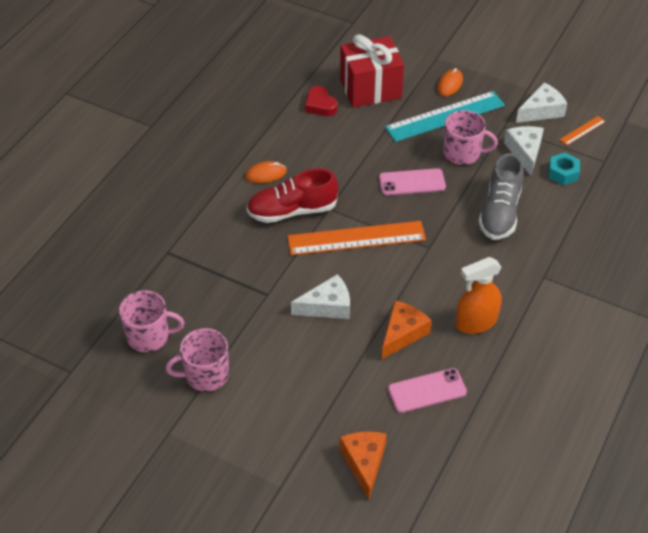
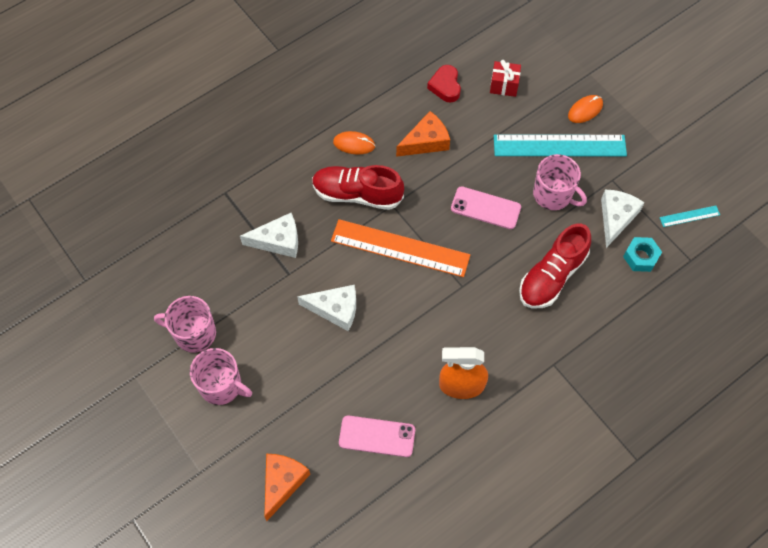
camera: 25 degrees right, 15 degrees up
pink mug [119,290,184,352] -> pink mug moved to [190,348,252,405]
red gift [340,34,404,108] -> red gift [490,60,521,97], size x0.49
orange cheese [382,300,432,359] -> orange cheese moved to [396,111,450,157]
grey shoe [478,153,523,240] -> red shoe [519,224,591,308]
white cheese [516,82,567,123] -> white cheese moved to [240,213,298,258]
orange ruler [559,116,606,145] -> turquoise ruler [660,206,720,227]

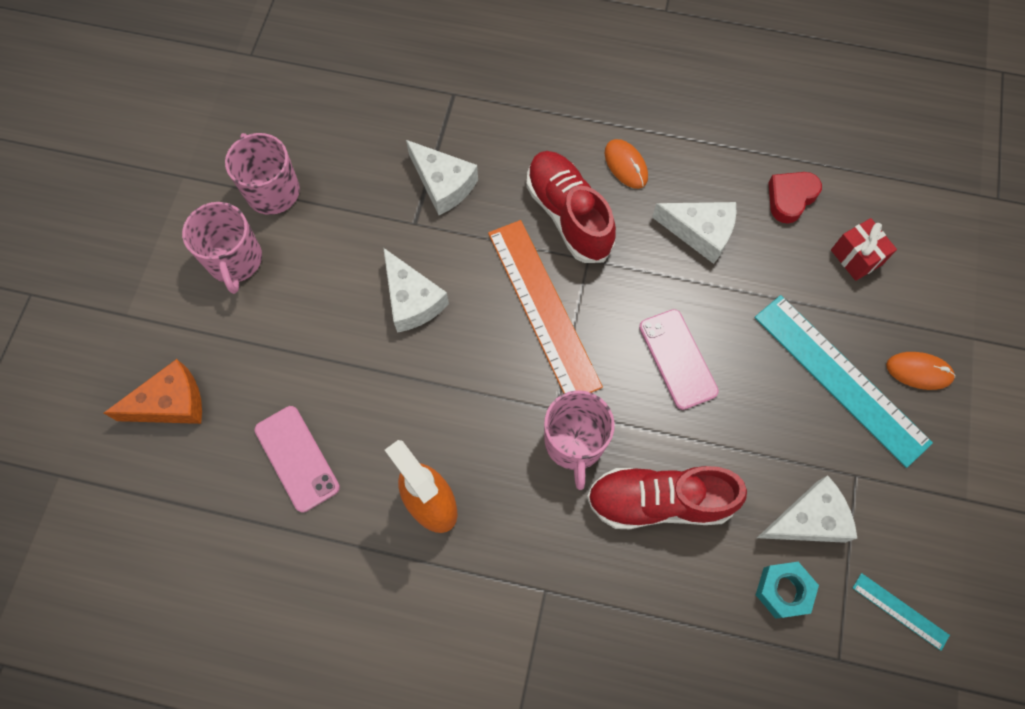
camera: 50 degrees right, 5 degrees up
orange cheese [396,111,450,157] -> white cheese [652,202,736,264]
pink mug [533,154,587,210] -> pink mug moved to [544,390,615,490]

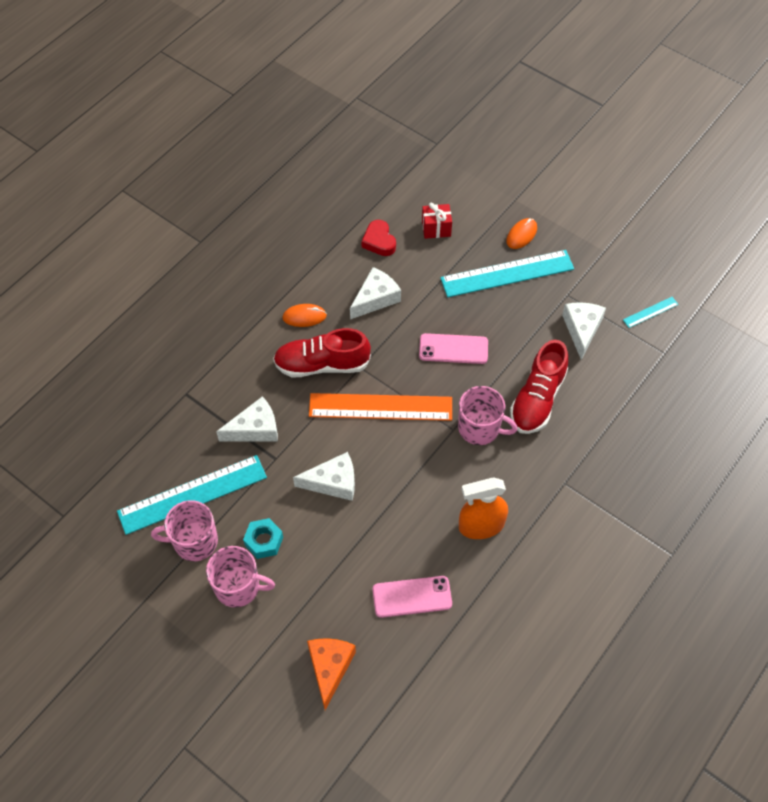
camera: 65 degrees left, 10 degrees down
turquoise nut [756,562,819,619] -> turquoise nut moved to [243,518,283,559]
none -> turquoise ruler [117,455,267,535]

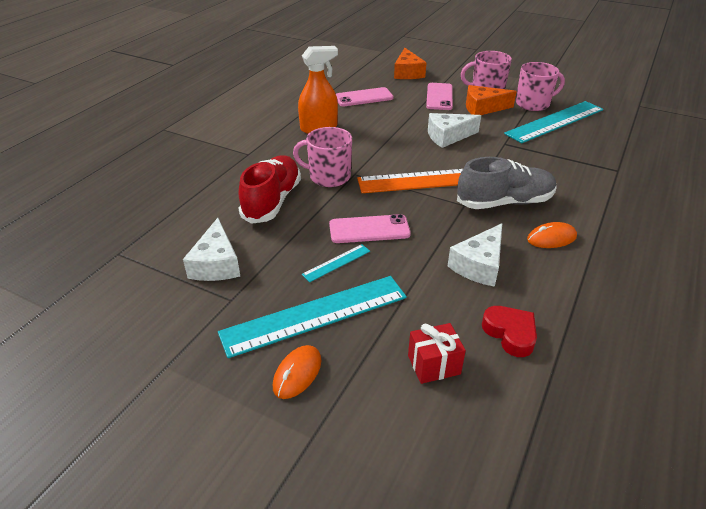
camera: 170 degrees right, 20 degrees down
white cheese [216,396,278,442] -> none
turquoise nut [243,518,283,559] -> orange cheese [466,85,517,115]
red shoe [273,328,371,377] -> grey shoe [457,157,557,209]
turquoise ruler [623,297,679,328] -> turquoise ruler moved to [302,244,370,282]
none -> pink phone [426,83,453,110]

